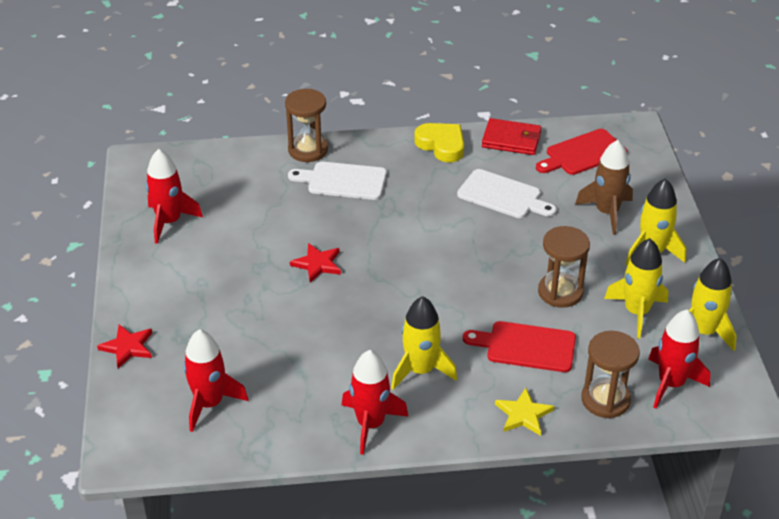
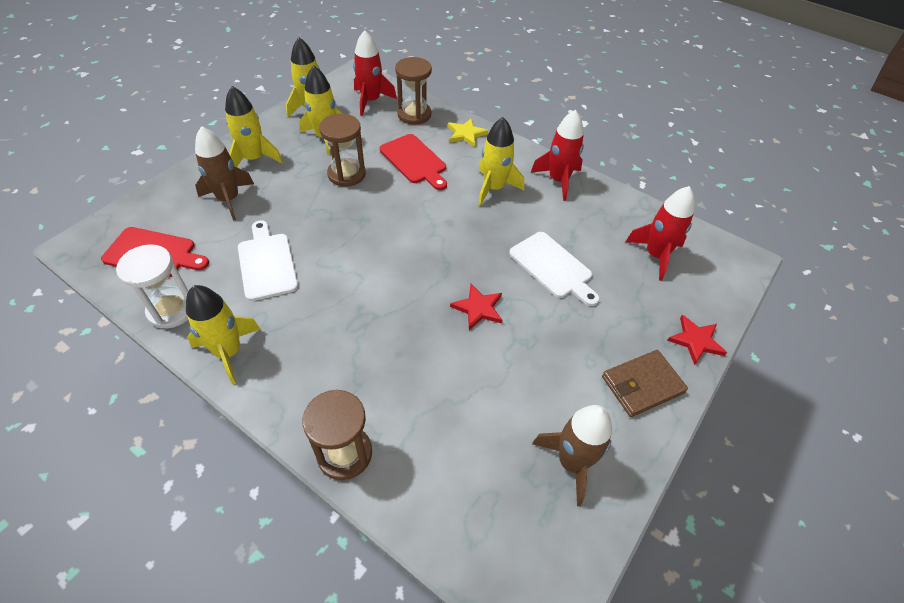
camera: 140 degrees left, 10 degrees up
red rocket [146,149,203,244] -> brown rocket [532,405,612,506]
white cutting board [288,162,387,200] -> white cutting board moved to [509,232,600,306]
yellow heart [414,123,464,163] -> yellow rocket [186,285,260,385]
red wallet [482,118,542,155] -> white hourglass [116,244,188,329]
none -> brown wallet [602,350,688,417]

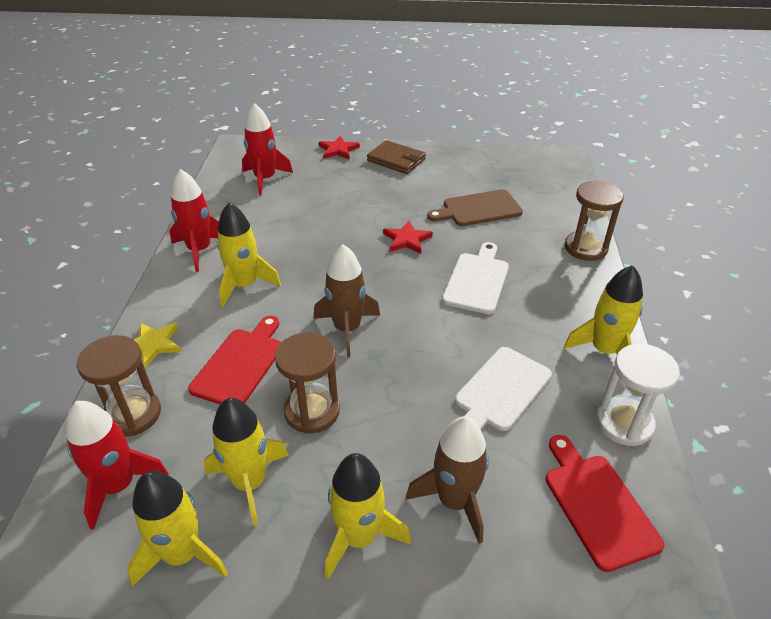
camera: 120 degrees left, 10 degrees down
white cutting board [509,232,600,306] -> white cutting board moved to [442,242,509,314]
brown rocket [532,405,612,506] -> brown rocket moved to [313,244,380,357]
none -> brown cutting board [427,189,523,226]

